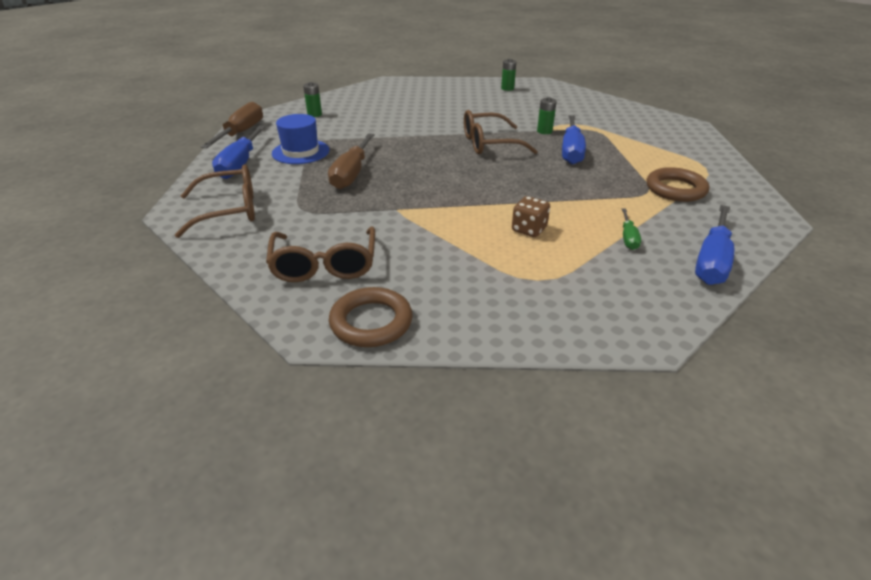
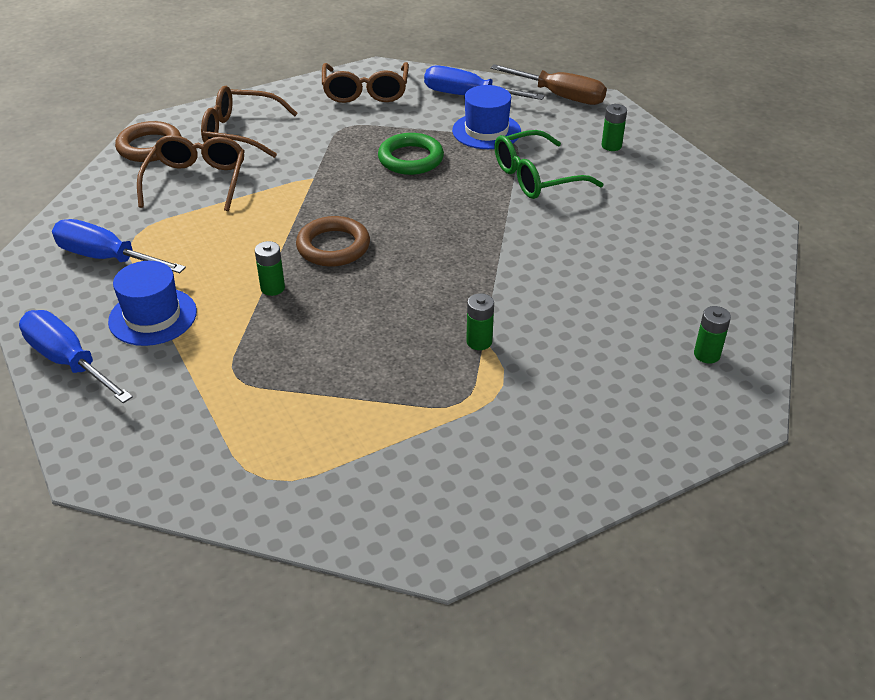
camera: 105 degrees right, 5 degrees up
brown screwdriver [328,133,375,189] -> green ring [378,133,444,175]
brown glasses [464,110,538,154] -> brown glasses moved to [137,135,245,211]
brown dice [512,196,550,237] -> none
blue screwdriver [562,115,586,165] -> blue screwdriver moved to [52,219,186,273]
green screwdriver [622,208,641,250] -> blue hat [108,261,197,346]
brown ring [647,167,709,202] -> brown ring moved to [296,216,370,267]
none -> green battery [255,241,285,296]
none -> green glasses [495,130,603,199]

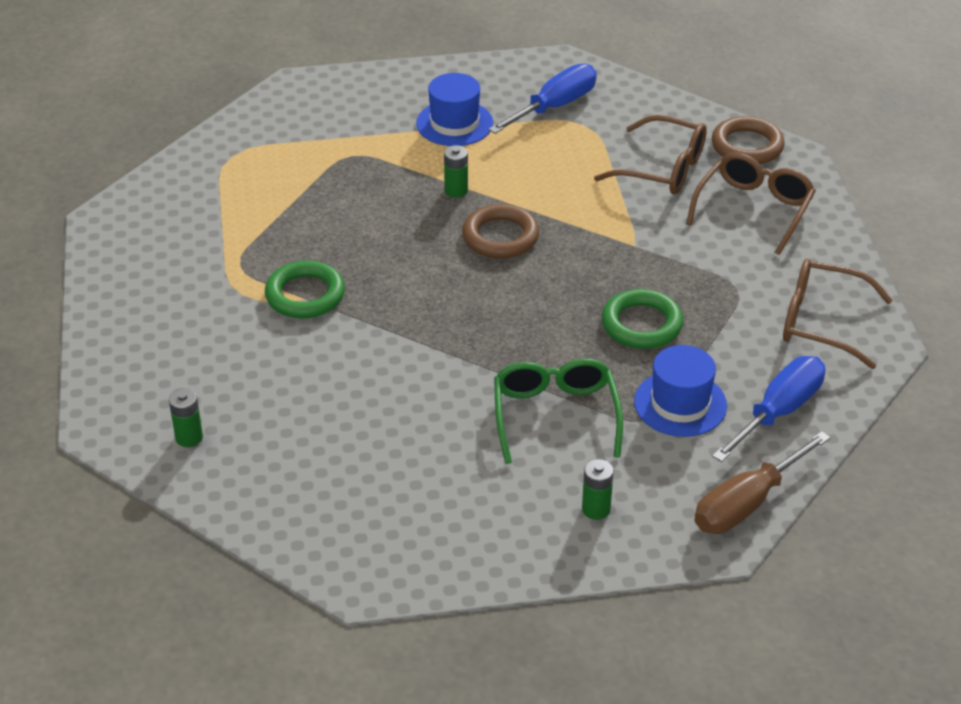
camera: 110 degrees right, 0 degrees up
blue screwdriver [19,310,133,403] -> none
green battery [466,293,494,350] -> green ring [265,261,345,318]

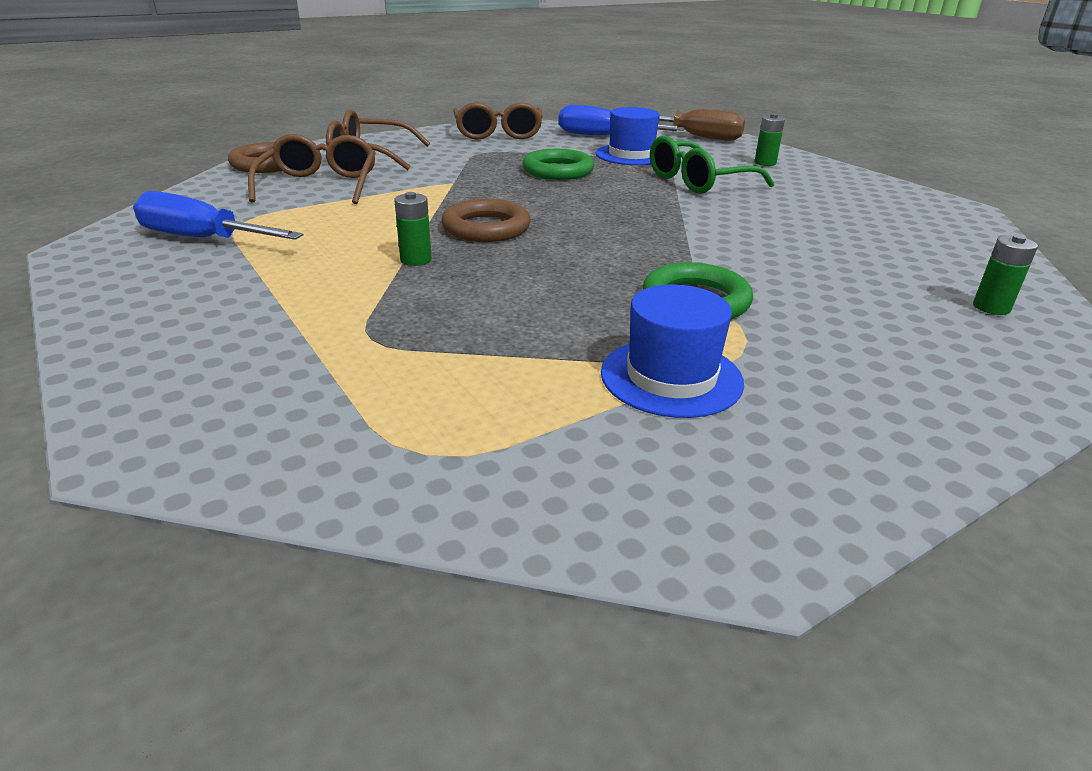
camera: 115 degrees left, 10 degrees down
blue hat [416,73,493,146] -> blue hat moved to [601,285,744,418]

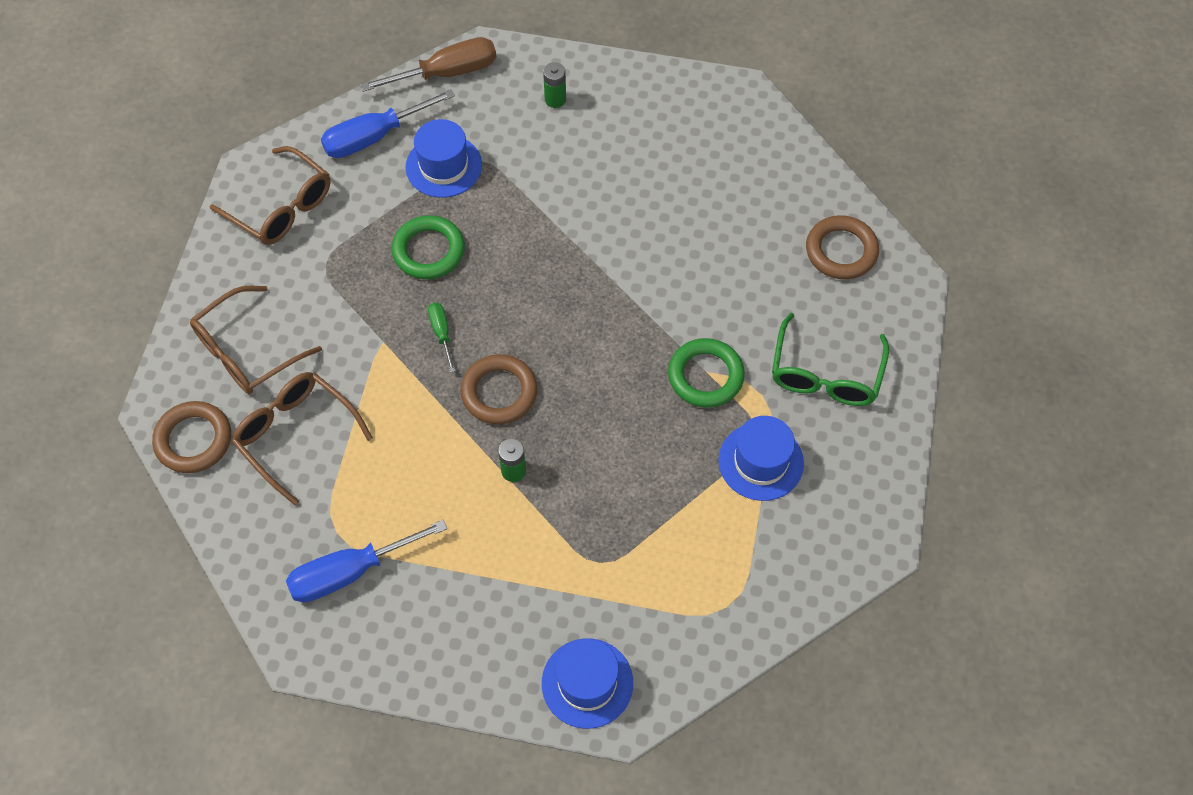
camera: 45 degrees left, 30 degrees up
green glasses [650,135,775,194] -> green glasses moved to [772,313,889,406]
green battery [973,235,1038,315] -> brown ring [806,215,879,279]
none -> green screwdriver [428,302,456,372]
none -> blue hat [542,638,633,729]

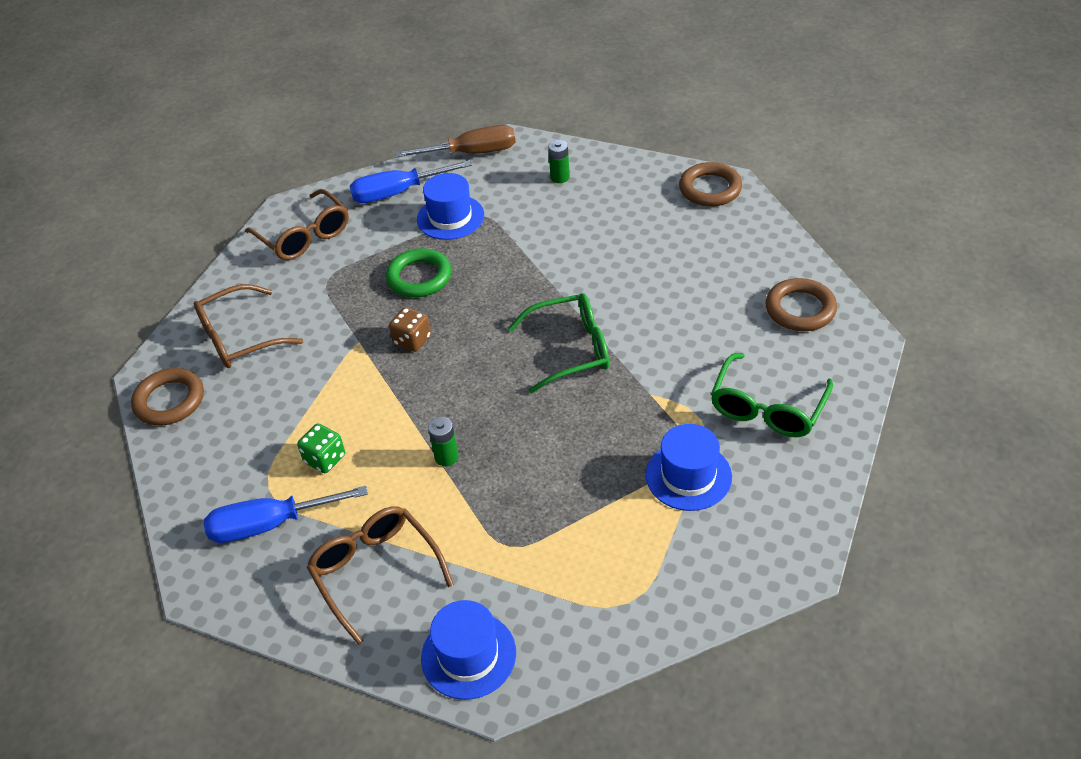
camera: 15 degrees right, 15 degrees down
brown glasses [232,372,373,505] -> brown glasses moved to [306,506,454,645]
green screwdriver [428,302,456,372] -> brown dice [389,307,431,352]
brown ring [460,354,538,424] -> brown ring moved to [679,162,742,206]
green ring [668,338,745,408] -> none
none -> green dice [297,424,345,473]
none -> green glasses [508,293,609,394]

